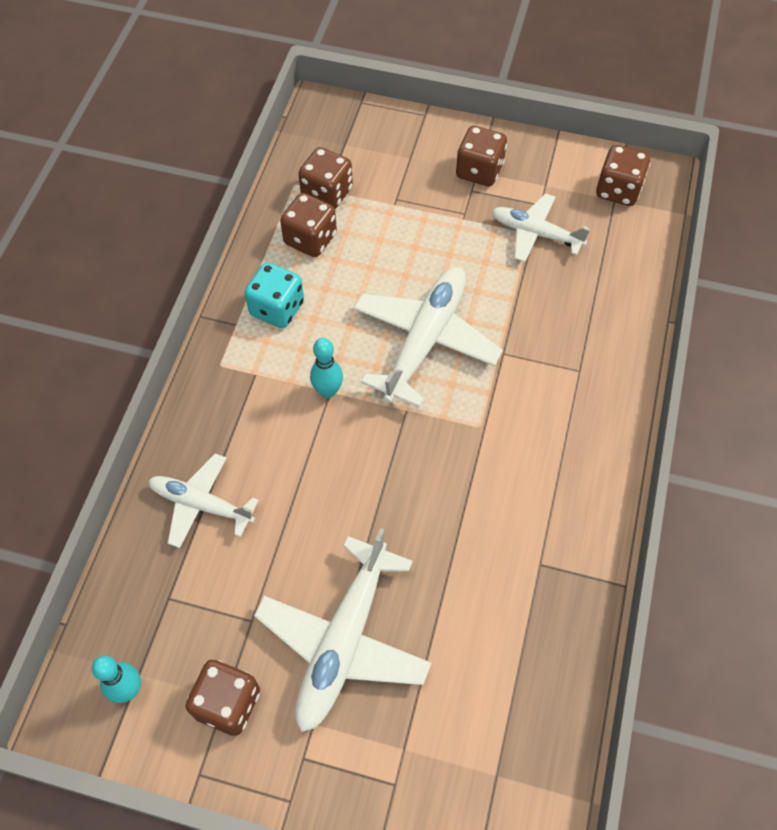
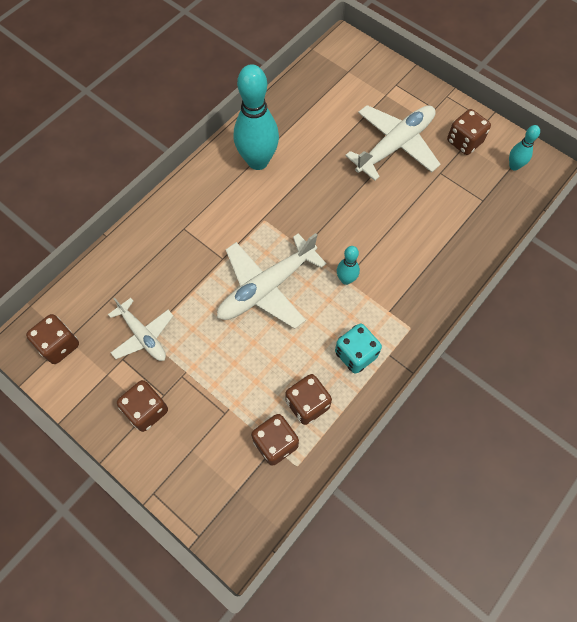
camera: 155 degrees left, 5 degrees up
white plane [148,453,259,548] -> none
none -> turquoise bowling pin [234,64,279,170]

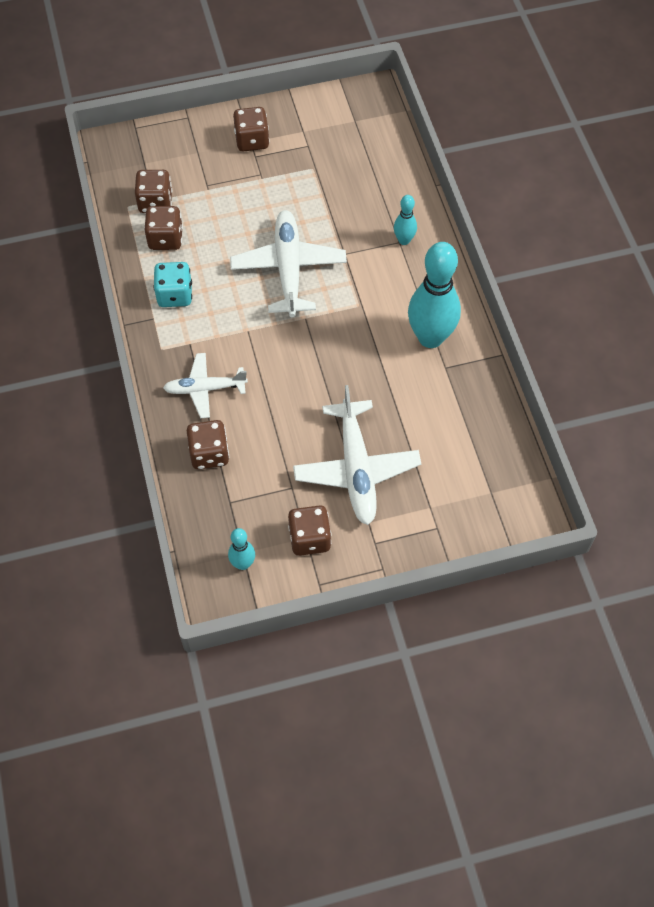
camera: 125 degrees right, 5 degrees down
brown dice [26,314,79,364] -> brown dice moved to [187,420,229,469]
white plane [108,298,173,361] -> white plane moved to [163,353,248,418]
turquoise bowling pin [337,246,360,285] -> turquoise bowling pin moved to [394,195,417,245]

